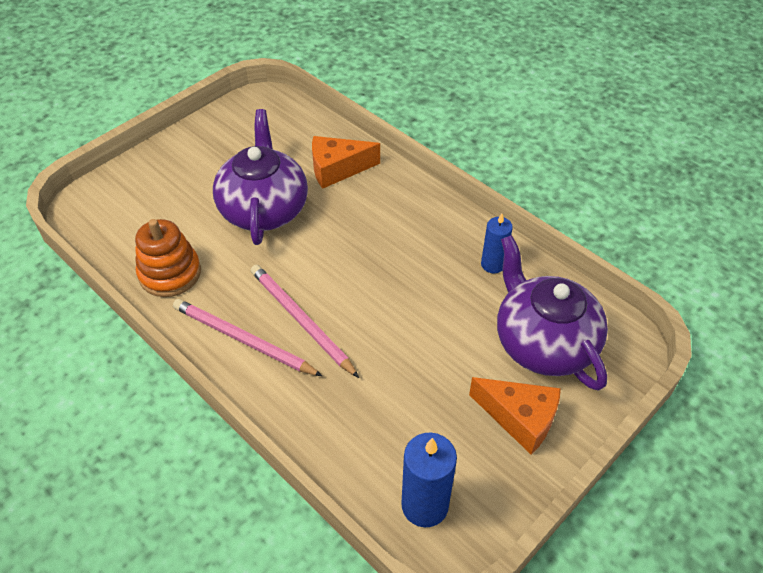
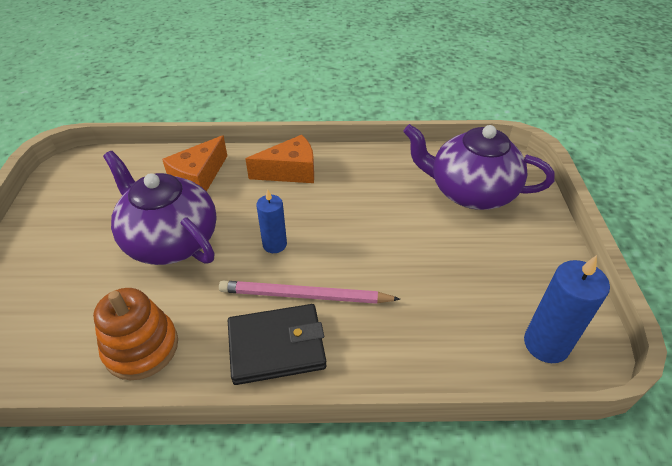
camera: 45 degrees left, 5 degrees down
pink pencil [173,299,322,376] -> black wallet [228,304,327,385]
orange cheese [469,377,561,454] -> orange cheese moved to [245,135,314,183]
blue candle [481,214,513,273] -> blue candle moved to [256,190,287,253]

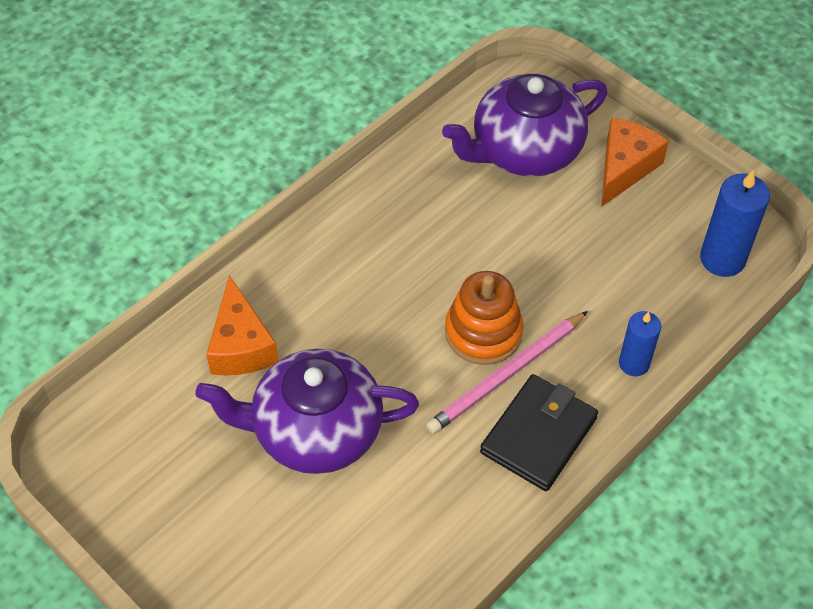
camera: 45 degrees left, 10 degrees up
orange stacking toy [93,288,178,380] -> orange stacking toy moved to [445,271,524,365]
orange cheese [245,135,314,183] -> orange cheese moved to [601,118,669,207]
blue candle [256,190,287,253] -> blue candle moved to [619,311,661,376]

